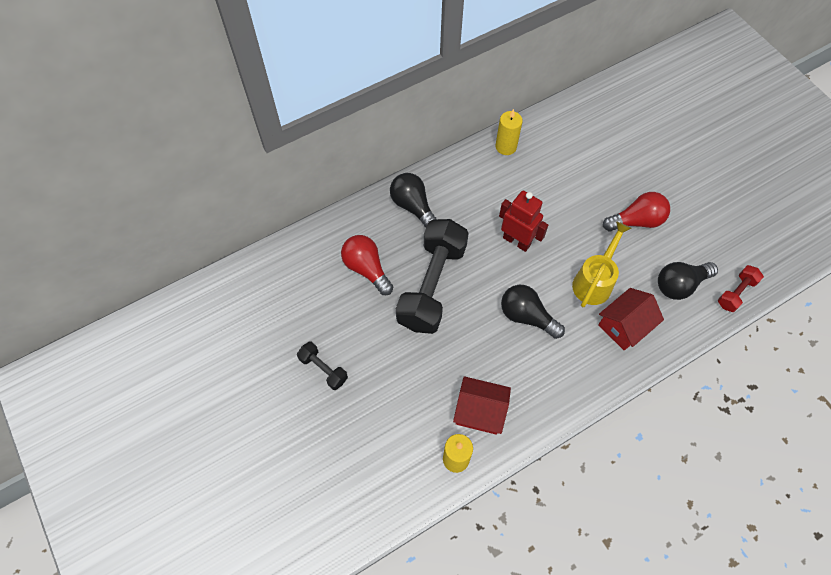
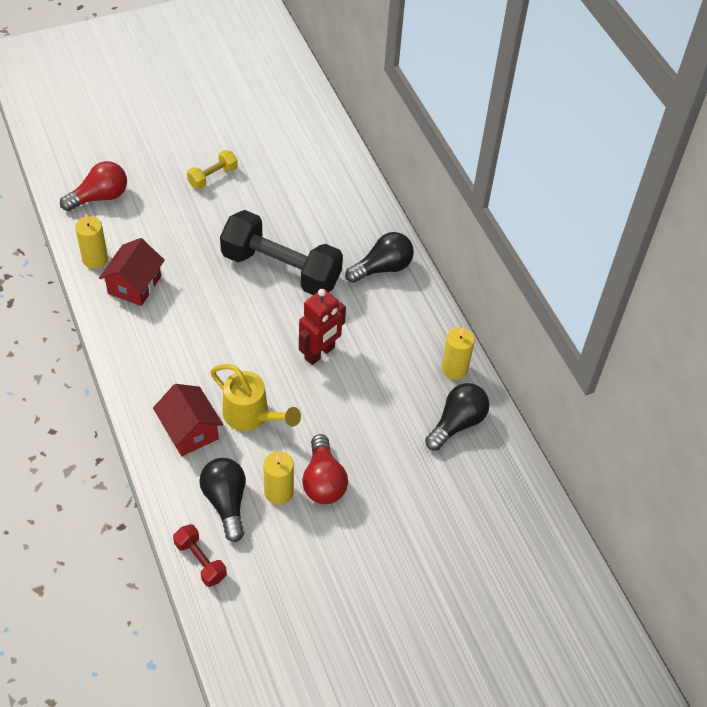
camera: 95 degrees right, 10 degrees down
black dumbbell [297,342,348,390] -> yellow dumbbell [187,150,238,189]
red light bulb [341,235,393,295] -> red light bulb moved to [60,161,127,211]
black light bulb [501,285,565,339] -> black light bulb moved to [425,383,489,451]
none -> yellow candle [263,451,294,505]

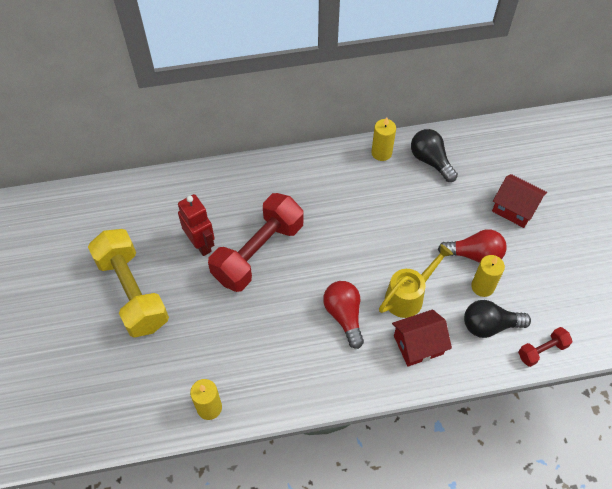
camera: 75 degrees left, 5 degrees up
red light bulb [60,161,127,211] -> red light bulb moved to [323,281,364,349]
red house [99,238,165,306] -> red house moved to [492,174,547,228]
yellow dumbbell [187,150,238,189] -> yellow dumbbell [88,229,169,338], size x2.19
black dumbbell [220,210,343,295] -> red dumbbell [208,193,303,292]
red robot [299,289,346,365] -> red robot moved to [178,194,215,256]
black light bulb [345,232,414,283] -> none

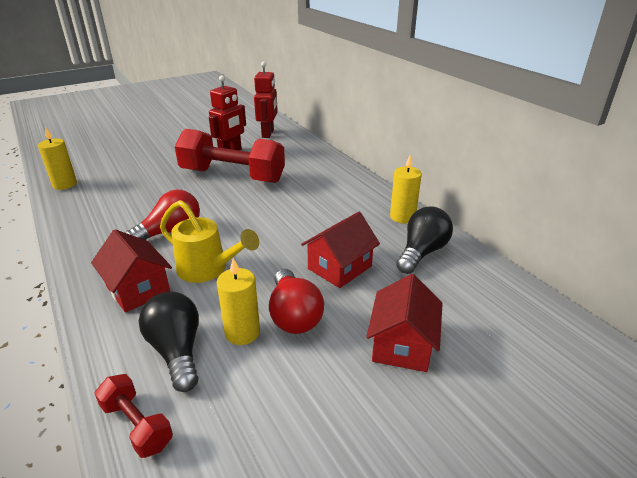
camera: 70 degrees right, 25 degrees down
yellow dumbbell [88,229,169,338] -> none
none -> red robot [254,61,278,138]
none -> red house [301,212,380,288]

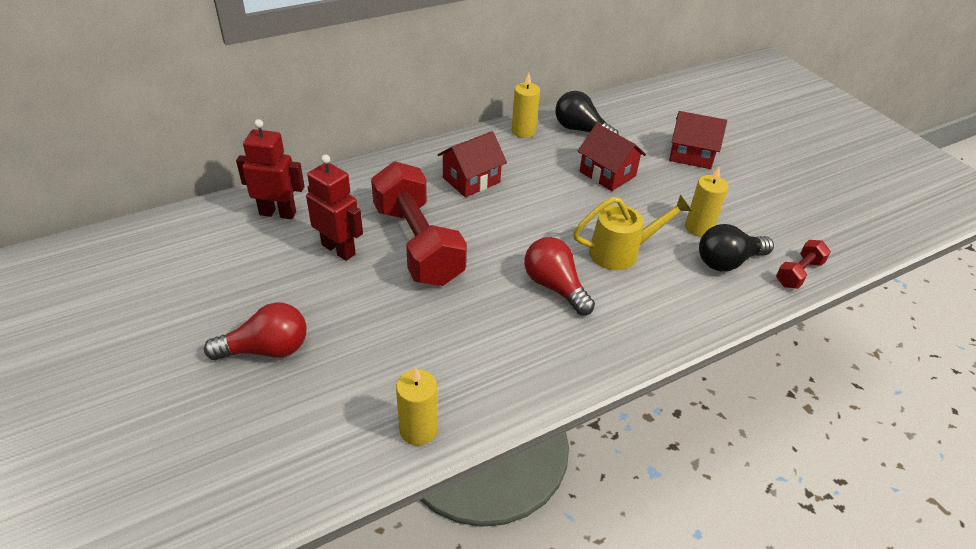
camera: 90 degrees left, 10 degrees up
red house [91,229,172,313] -> red house moved to [437,131,507,197]
yellow watering can [160,200,259,283] -> yellow watering can turned 45 degrees clockwise [573,194,692,270]
red dumbbell [175,129,285,183] -> red dumbbell turned 45 degrees counterclockwise [371,161,467,286]
red light bulb [269,269,324,334] -> red light bulb moved to [204,302,307,360]

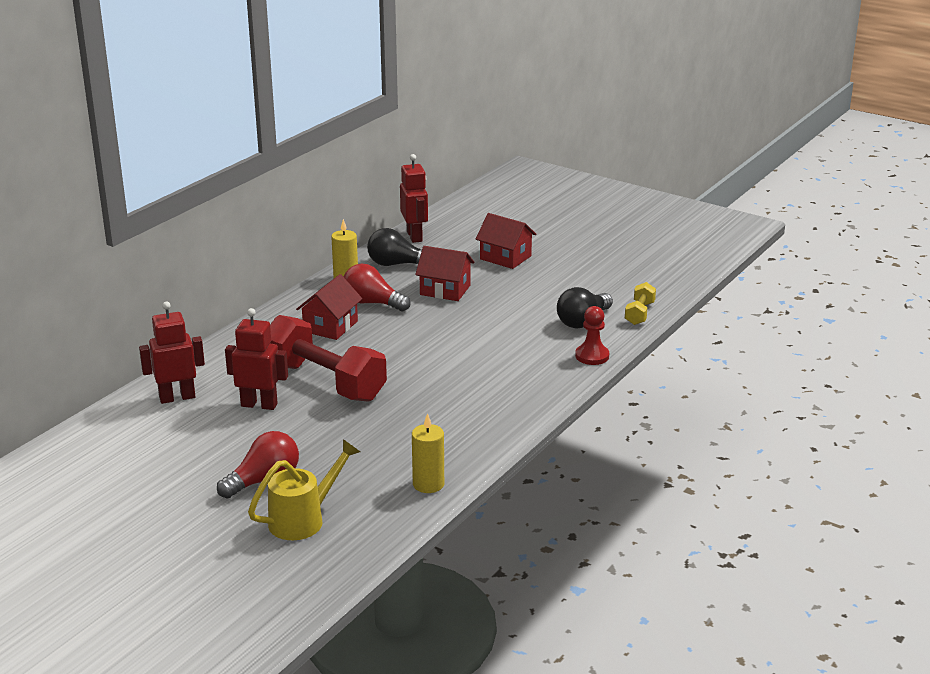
camera: 25 degrees left, 15 degrees down
red light bulb [524,237,595,315] -> red light bulb moved to [344,263,411,311]
yellow watering can [573,194,692,270] -> yellow watering can moved to [248,439,360,540]
red house [669,111,727,169] -> red house turned 45 degrees clockwise [476,213,536,269]
yellow candle [685,167,728,237] -> none
red dumbbell [776,240,831,289] -> yellow dumbbell [625,282,656,325]
none -> red robot [400,154,428,243]
none -> red pawn [575,306,609,365]

